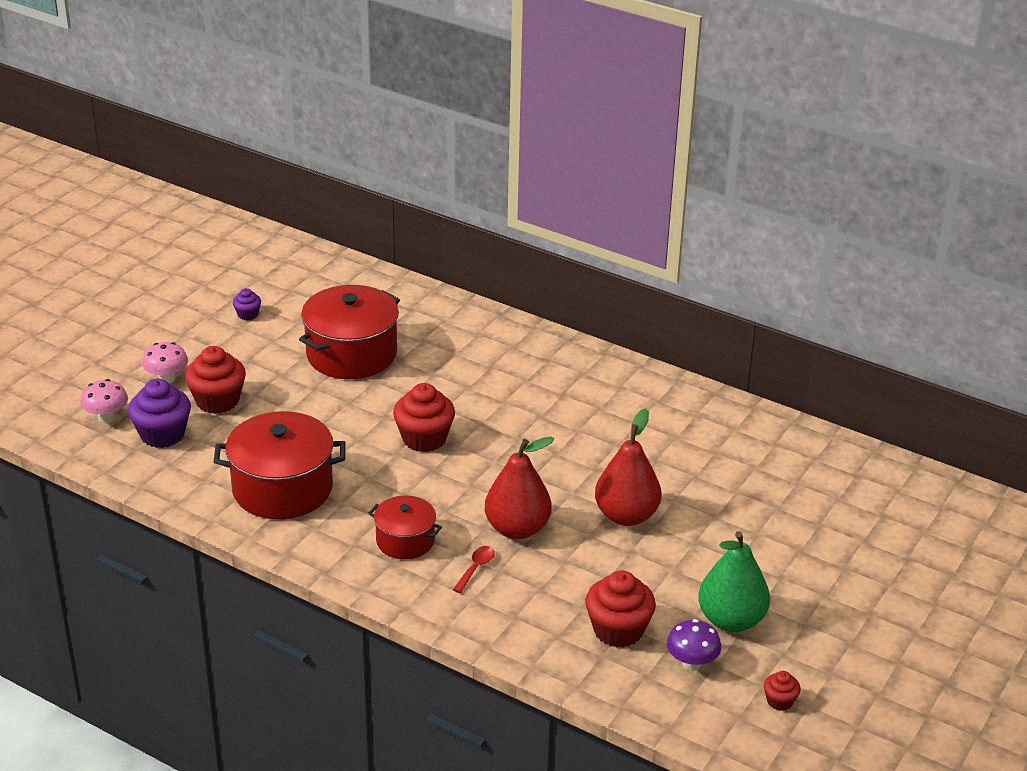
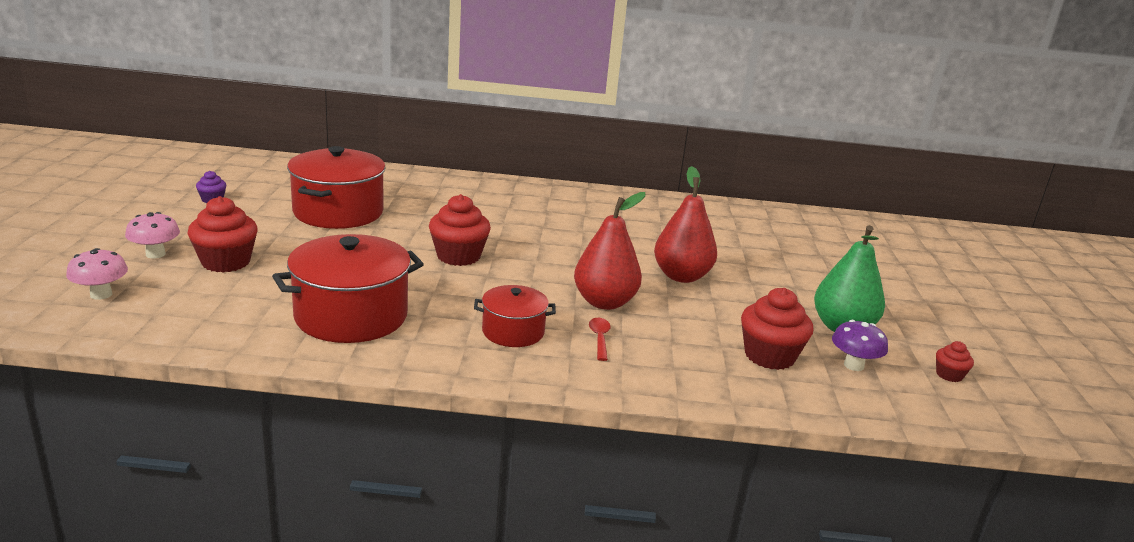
camera: 30 degrees left, 10 degrees down
purple cupcake [128,379,191,448] -> none

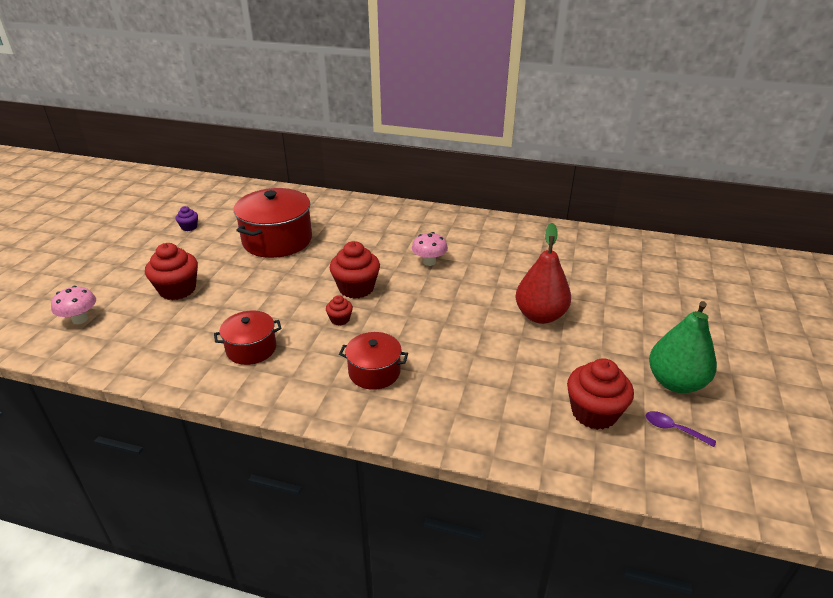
camera: 15 degrees right, 10 degrees up
pink mushroom [125,212,180,259] -> pink mushroom moved to [412,232,448,266]
red pot [272,234,424,343] -> red pot [214,311,282,365], size x0.57
red pear [574,192,646,310] -> none
red spoon [589,318,611,361] -> none
purple mushroom [832,320,888,371] -> purple spoon [646,411,716,447]
red cupcake [936,341,974,382] -> red cupcake moved to [326,295,353,326]

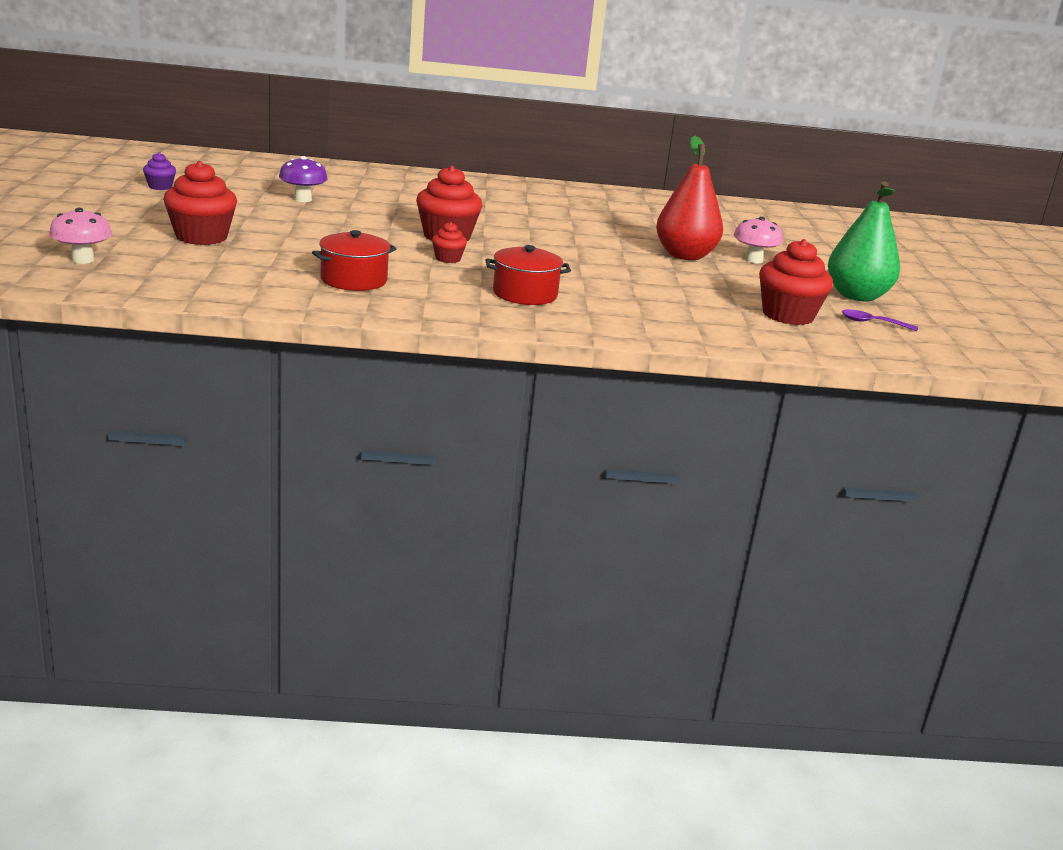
camera: 20 degrees left, 10 degrees down
red pot [234,188,312,258] -> purple mushroom [279,156,328,202]
pink mushroom [412,232,448,266] -> pink mushroom moved to [733,217,783,264]

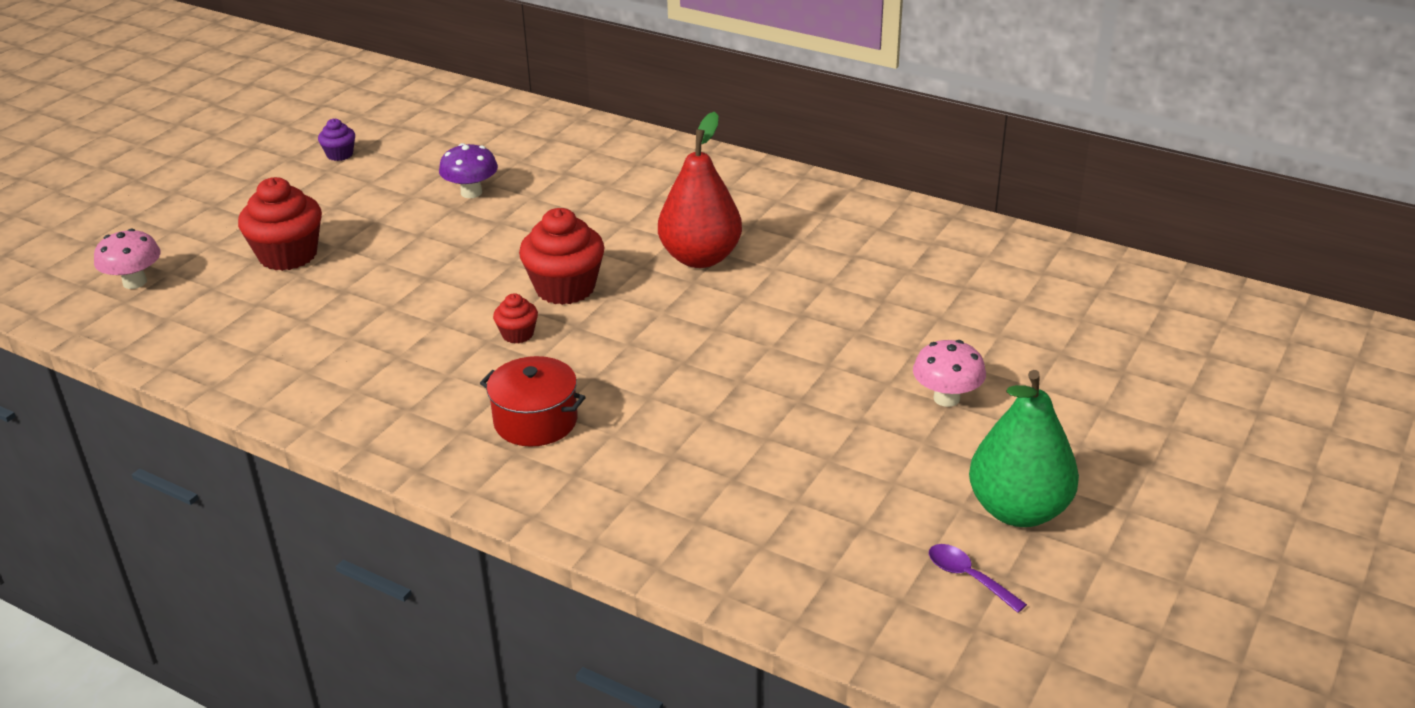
camera: 35 degrees right, 10 degrees up
red pot [312,230,397,291] -> none
red pear [656,136,723,260] -> red pear moved to [658,112,742,268]
red cupcake [759,239,833,325] -> none

